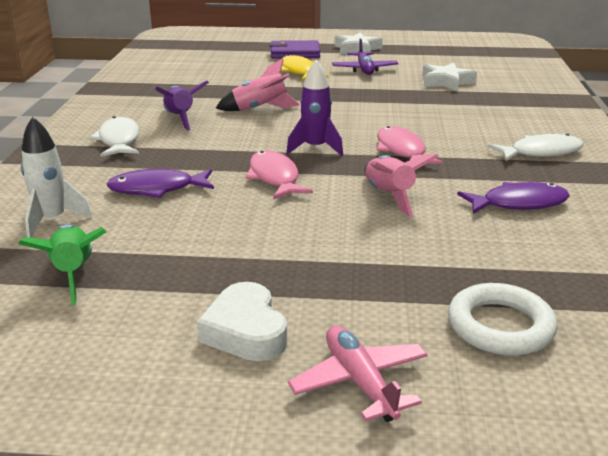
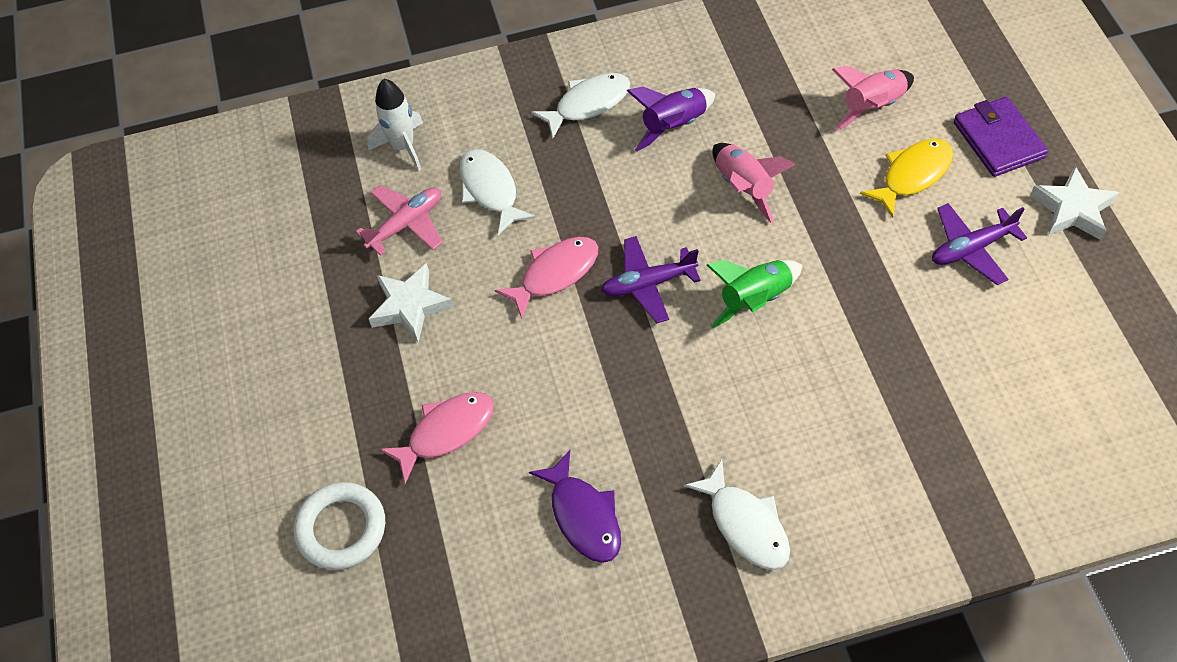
camera: 75 degrees right, 30 degrees up
green rocket [19,224,106,305] -> green rocket moved to [707,260,802,328]
purple fish [107,169,214,198] -> white fish [460,149,536,235]
white heart [197,282,287,361] -> none
purple rocket [286,60,343,156] -> purple plane [601,236,701,323]
pink plane [288,325,428,422] -> pink plane moved to [356,185,443,256]
pink rocket [364,154,439,217] -> pink rocket moved to [832,66,914,131]
pink fish [377,126,443,164] -> pink fish moved to [379,392,494,484]
white star [422,63,477,91] -> white star moved to [369,263,454,343]

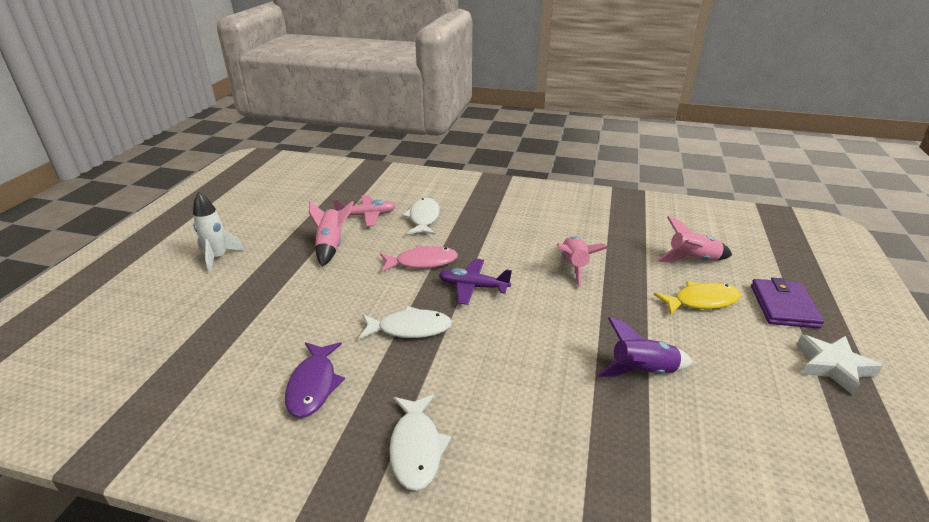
camera: 25 degrees right, 25 degrees down
white ring [294,482,385,570] -> none
white rocket [367,79,423,171] -> white rocket moved to [193,192,245,273]
white star [369,263,454,343] -> pink rocket [309,201,354,266]
pink fish [379,392,494,484] -> none
white fish [531,73,630,139] -> white fish moved to [359,306,452,339]
purple rocket [627,86,715,151] -> purple rocket moved to [597,317,693,377]
green rocket [707,260,802,328] -> none
purple plane [932,203,1027,285] -> none

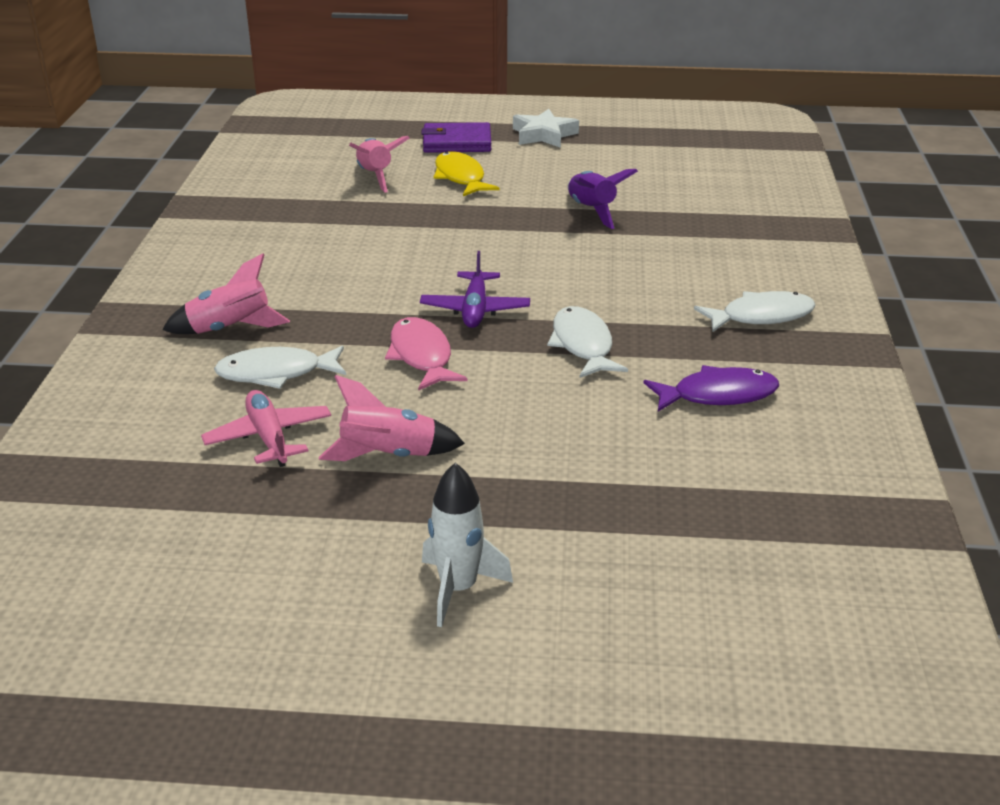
camera: 100 degrees left, 0 degrees up
pink rocket [557,236,608,287] -> pink rocket moved to [162,253,290,334]

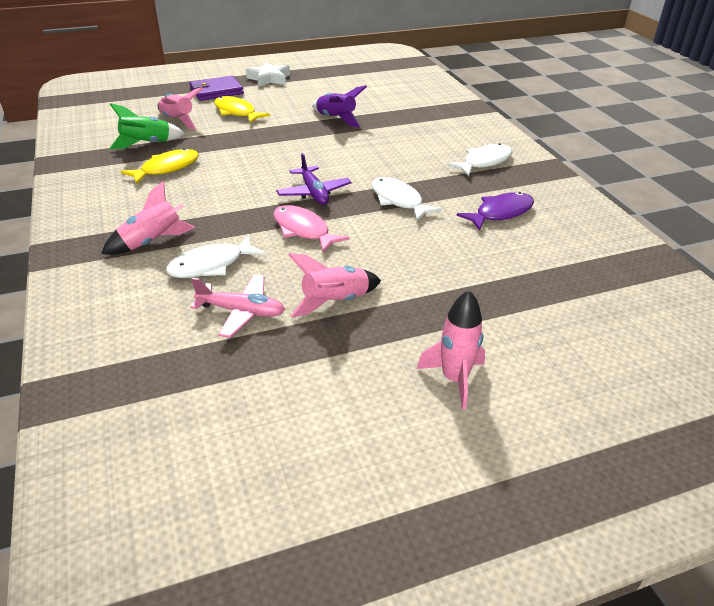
camera: 25 degrees left, 5 degrees up
pink plane [201,390,331,467] -> pink plane turned 150 degrees clockwise [191,274,285,338]
white rocket [422,463,513,627] -> pink rocket [417,290,485,410]
none -> green rocket [110,103,185,149]
none -> yellow fish [121,148,199,184]

